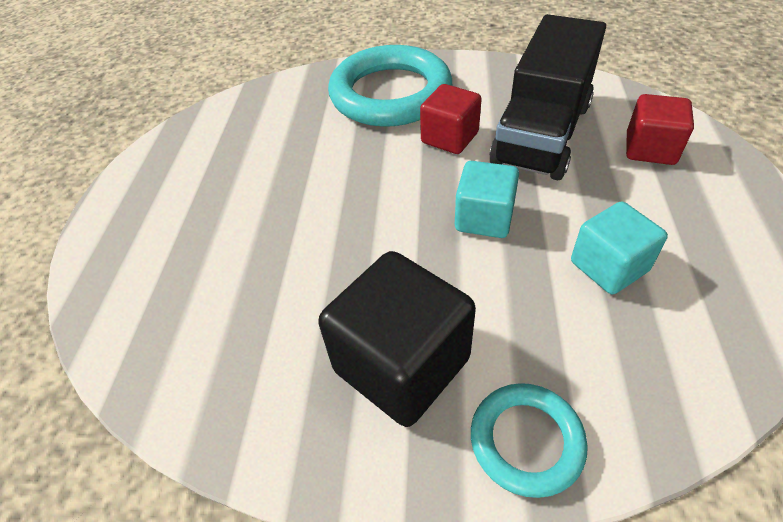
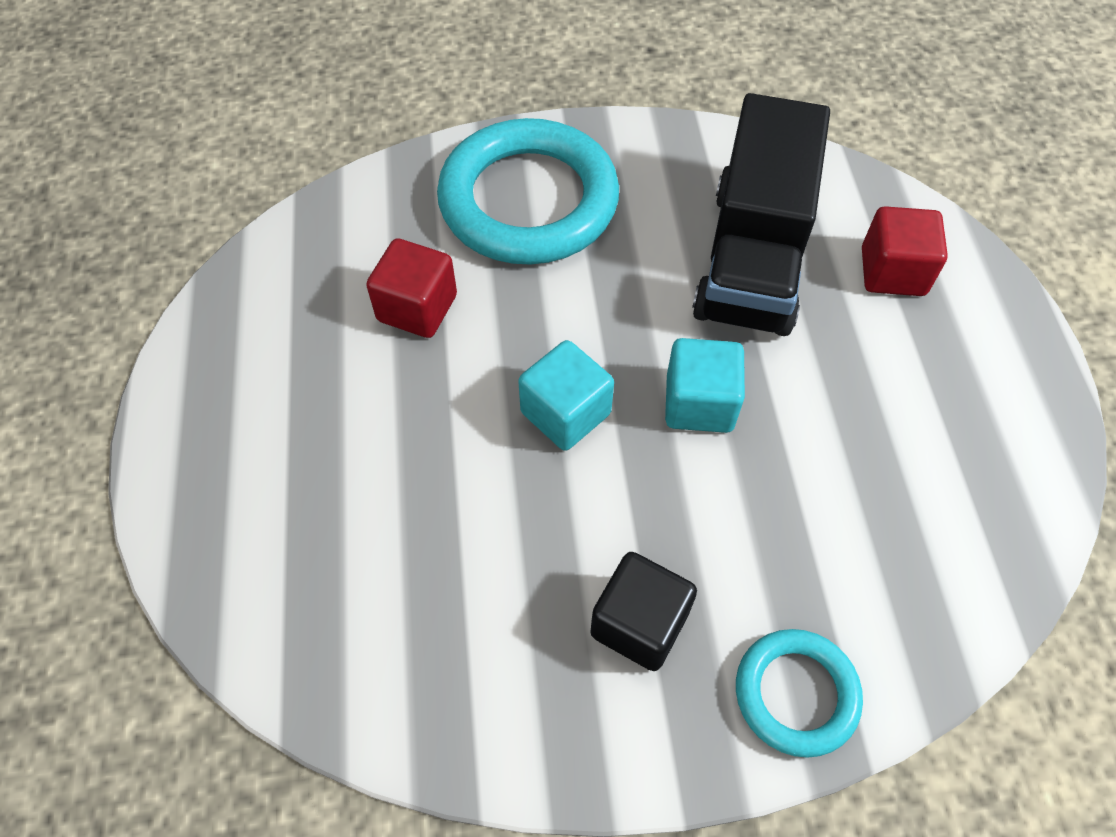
camera: 15 degrees left, 10 degrees up
black cube [318,251,476,427] -> black cube [591,552,697,671], size x0.62
red cube [420,84,482,154] -> red cube moved to [366,238,457,338]
turquoise cube [571,202,668,294] -> turquoise cube moved to [518,340,614,451]

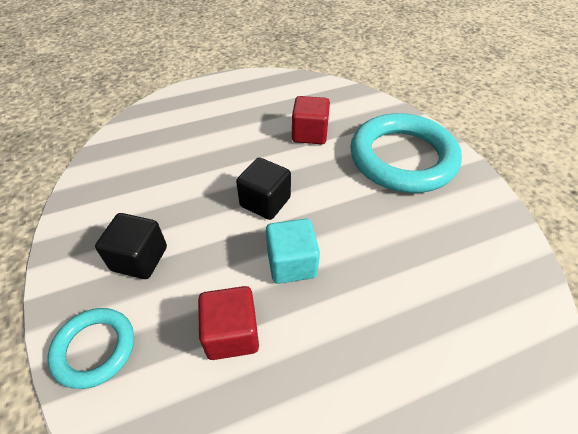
camera: 75 degrees right, 10 degrees down
turquoise cube [518,340,614,451] -> black cube [236,158,291,220]
black truck [692,93,830,336] -> none
red cube [862,206,948,296] -> red cube moved to [198,286,259,360]

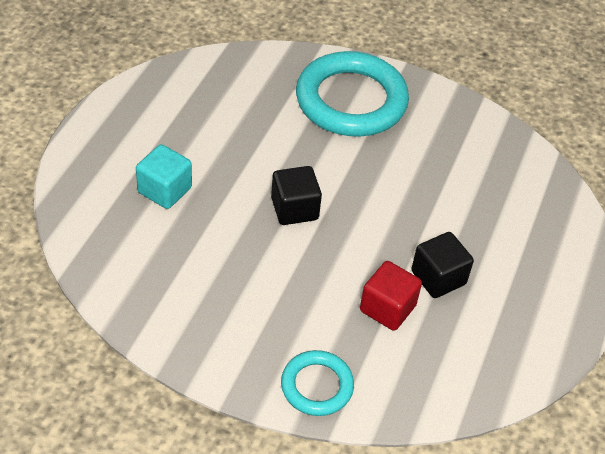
camera: 50 degrees left, 0 degrees up
black cube [95,213,167,279] -> black cube moved to [411,232,474,298]
turquoise cube [266,218,320,284] -> turquoise cube moved to [136,144,192,209]
red cube [292,96,330,144] -> none

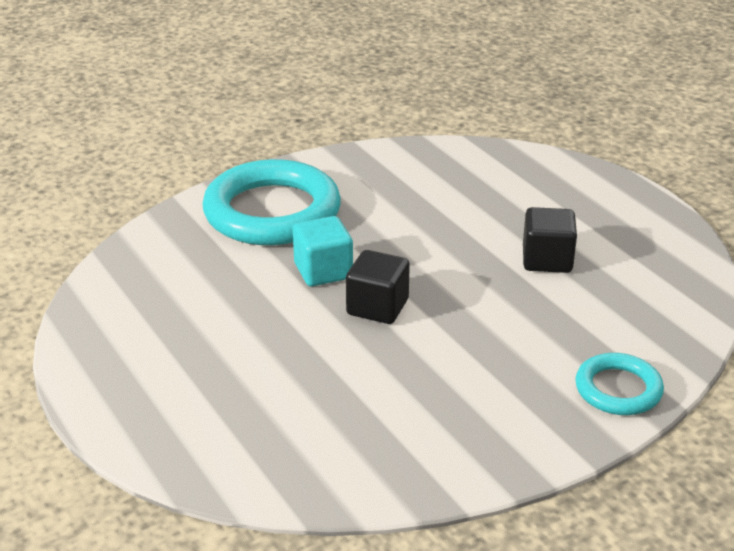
camera: 50 degrees left, 15 degrees down
turquoise cube [136,144,192,209] -> turquoise cube moved to [293,216,353,286]
red cube [360,261,422,331] -> none

